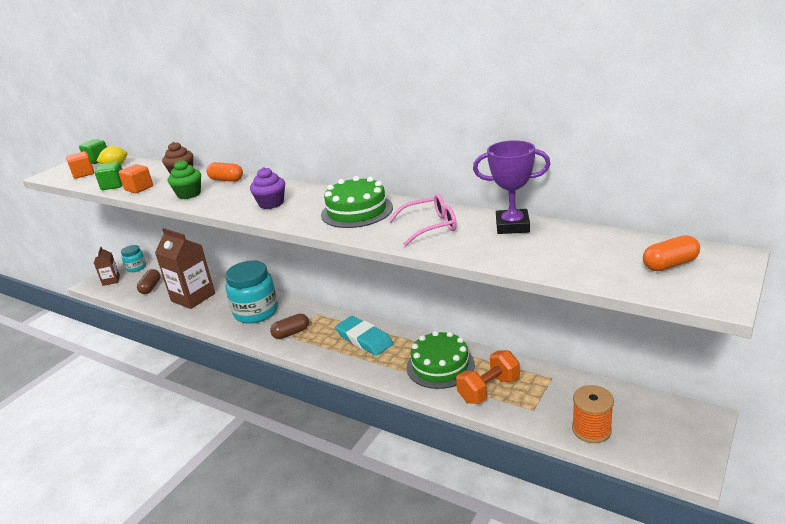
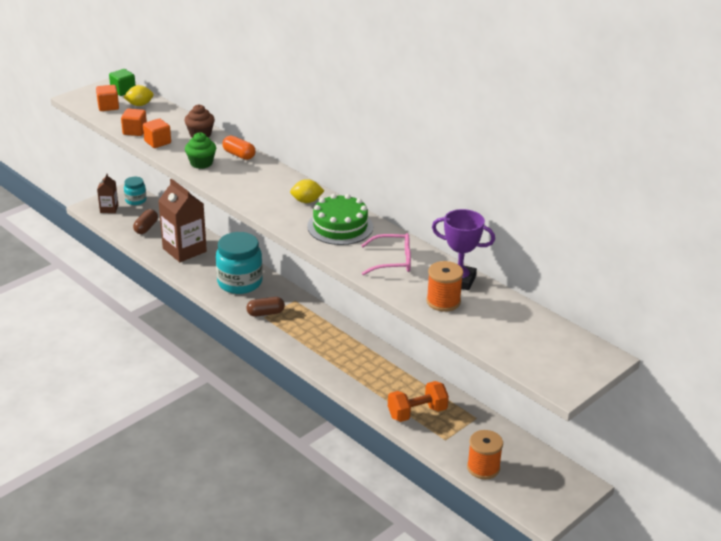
camera: 10 degrees right, 5 degrees up
green cube [95,162,122,190] -> orange cube [121,109,147,136]
purple cupcake [250,167,285,209] -> none
turquoise eraser [335,316,393,356] -> none
green cake [407,331,475,389] -> none
orange capsule [643,235,700,271] -> none
none -> yellow lemon [290,179,324,203]
none -> orange spool [426,261,463,312]

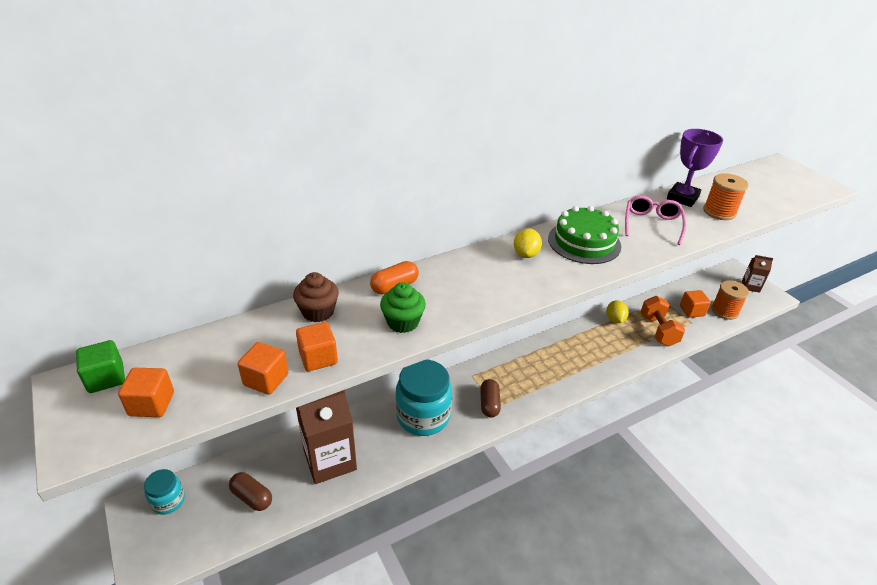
camera: 75 degrees left, 5 degrees up
brown carton [97,174,118,213] -> brown carton moved to [742,255,773,293]
yellow lemon [123,85,154,106] -> yellow lemon moved to [606,300,629,323]
none -> orange cube [680,290,711,318]

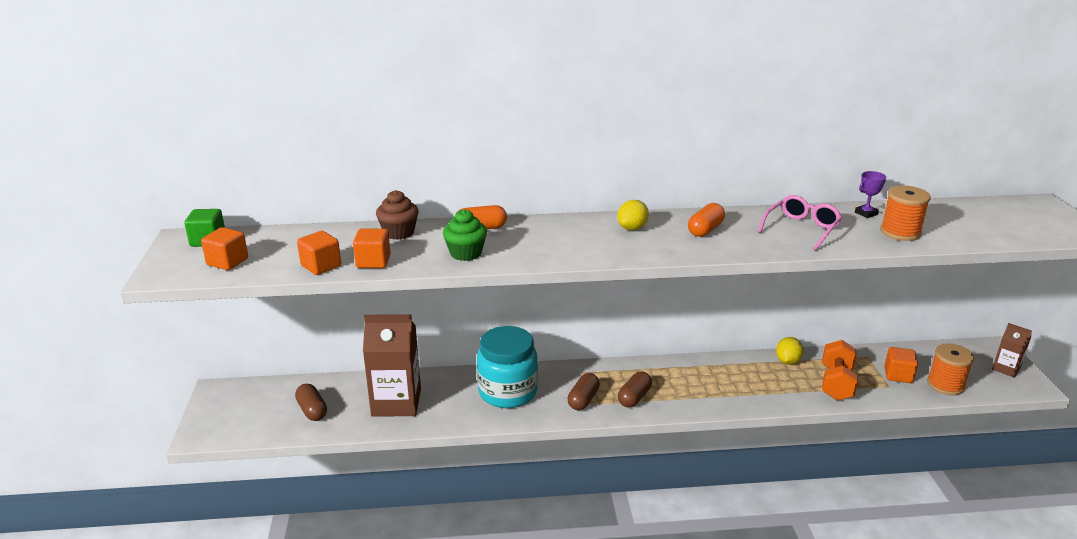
camera: 25 degrees right, 10 degrees down
turquoise jar [144,469,185,515] -> none
green cake [548,206,621,264] -> orange capsule [688,203,725,237]
purple trophy [667,129,723,207] -> purple trophy [855,171,886,218], size x0.52
none -> brown capsule [618,371,652,407]

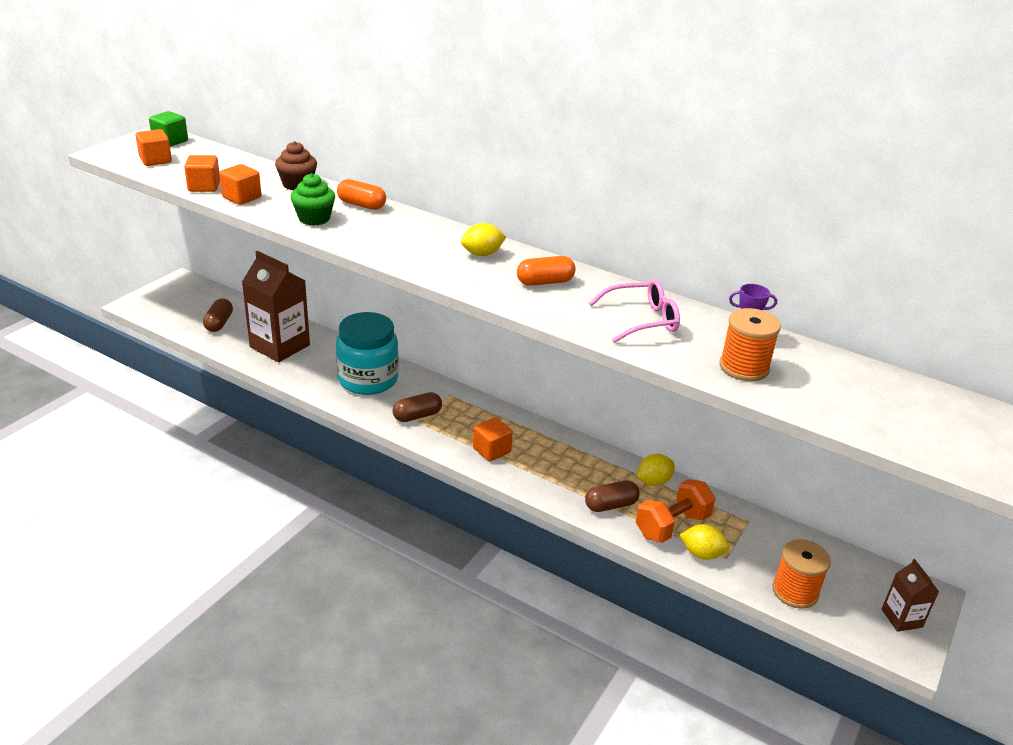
camera: 35 degrees right, 5 degrees up
brown capsule [618,371,652,407] -> brown capsule moved to [585,480,640,512]
orange cube [884,347,918,383] -> orange cube moved to [473,417,513,462]
none -> yellow lemon [679,524,729,560]

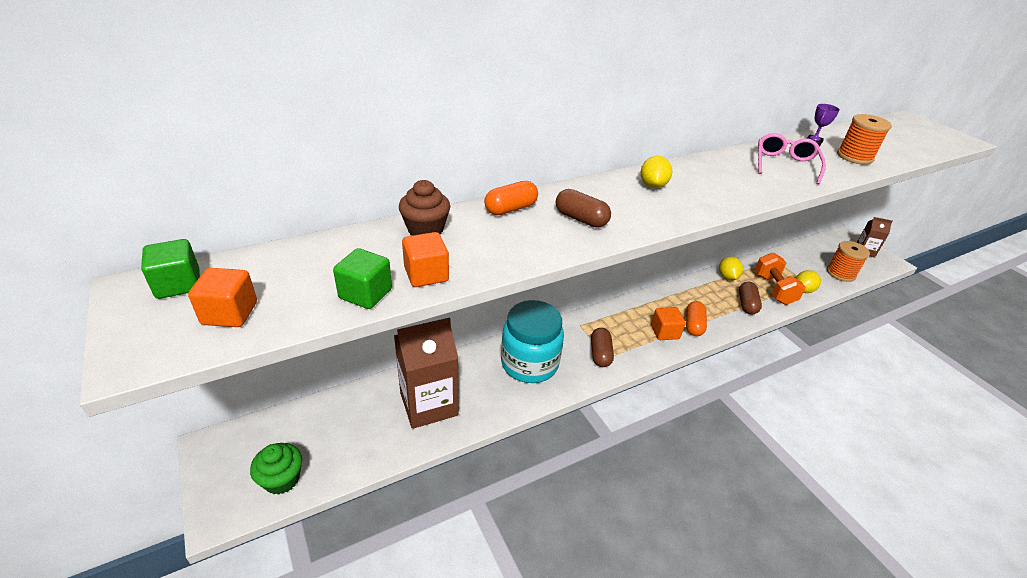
camera: 60 degrees left, 5 degrees up
orange cube [184,155,220,192] -> green cube [333,248,392,309]
brown capsule [203,298,233,332] -> brown capsule moved to [556,189,611,227]
green cupcake [291,173,335,226] -> green cupcake moved to [250,443,302,495]
orange capsule [517,256,576,286] -> orange capsule moved to [686,301,707,336]

